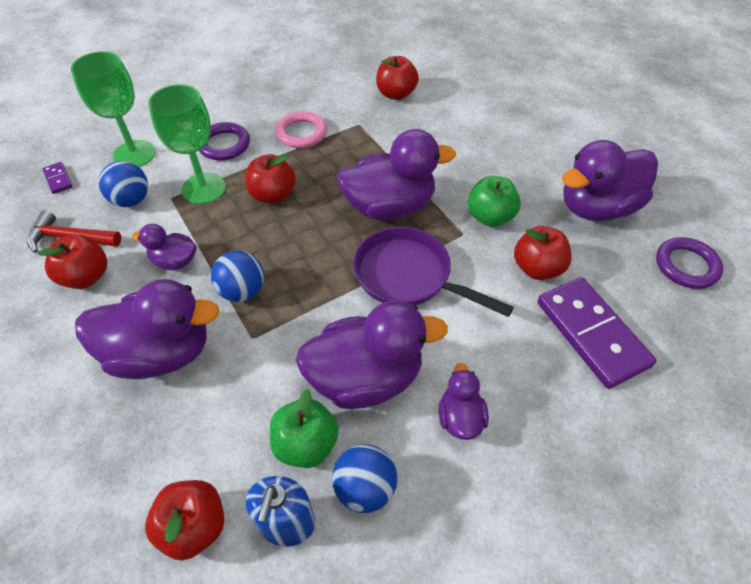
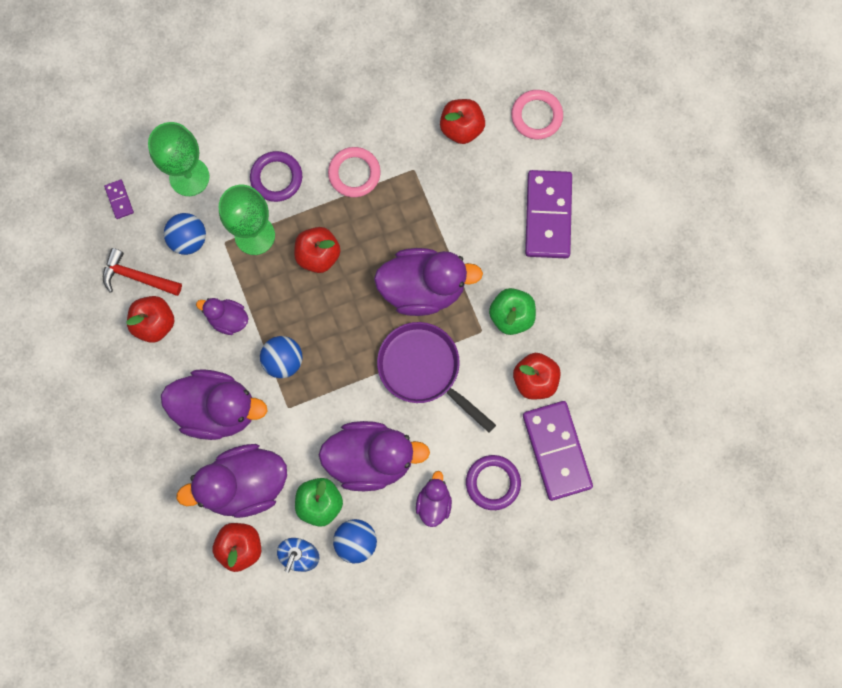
camera: 10 degrees right, 25 degrees up
purple duck [562,140,658,221] -> purple duck moved to [176,444,287,518]
purple ring [656,237,723,289] -> purple ring moved to [466,455,521,510]
none -> pink ring [511,90,563,139]
none -> purple domino [525,170,572,258]

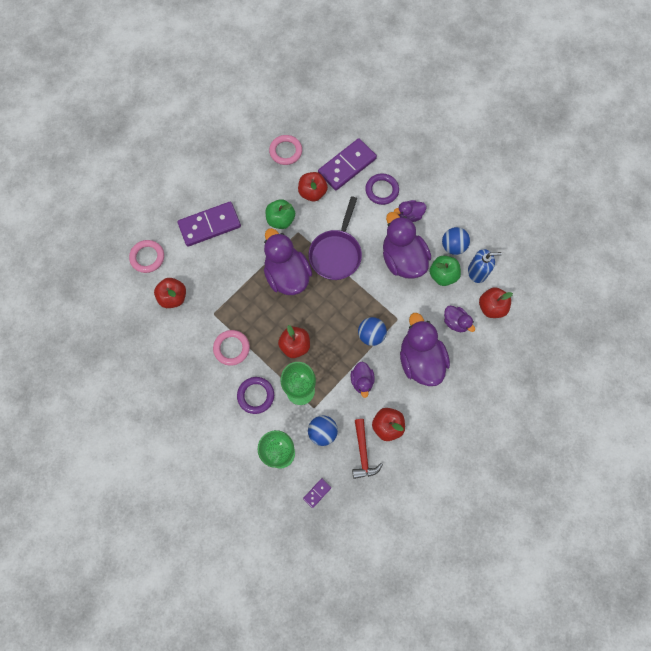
camera: 115 degrees left, 5 degrees down
purple duck [176,444,287,518] -> purple duck [444,305,475,332], size x0.51
none -> pink ring [269,135,302,165]

